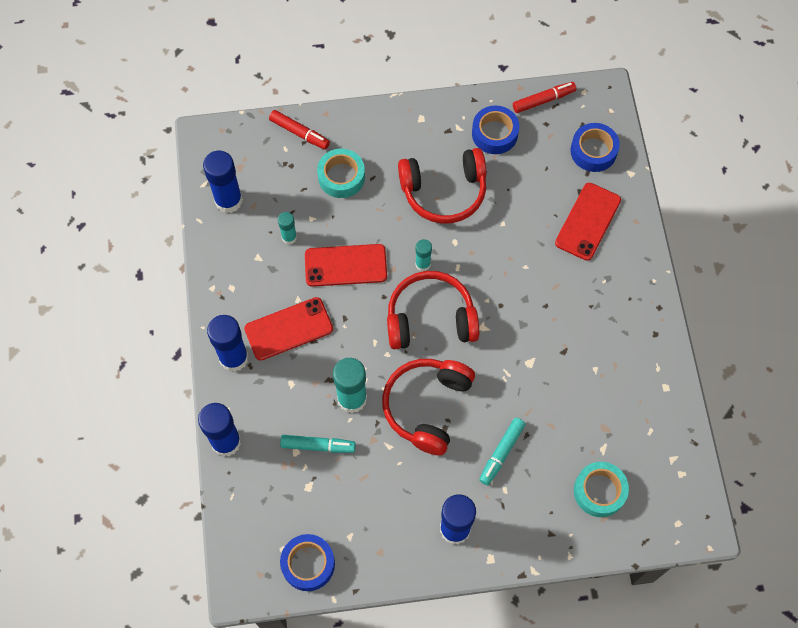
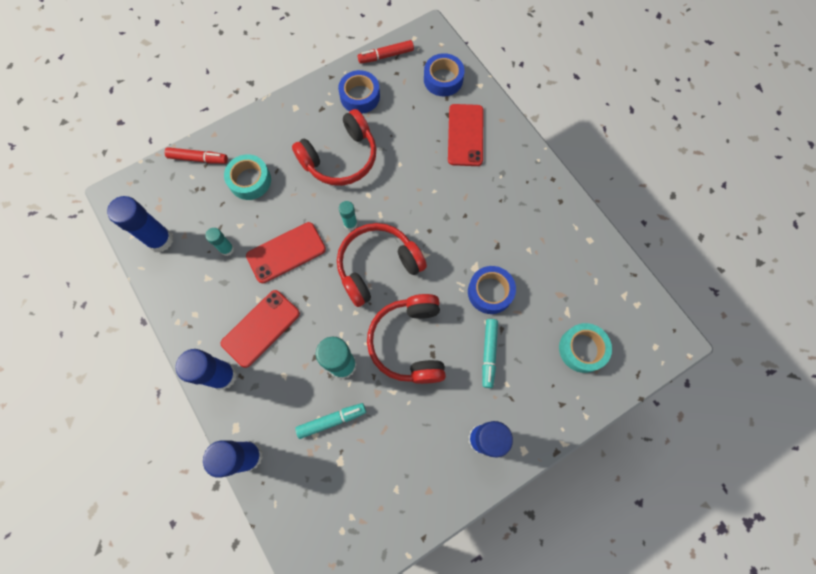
camera: 25 degrees left, 5 degrees up
blue tape [280,534,335,591] -> blue tape moved to [468,266,516,314]
red marker [513,82,576,113] -> red marker turned 150 degrees counterclockwise [358,40,414,64]

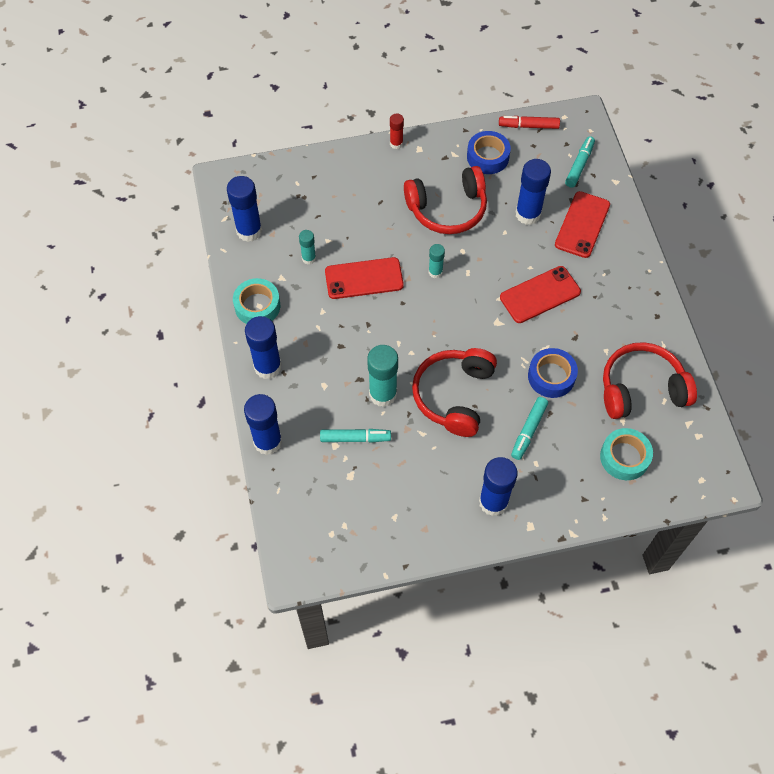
camera: 20 degrees right, 10 degrees down
red marker [165,147,228,164] -> none
red phone [220,290,300,368] -> red phone moved to [500,266,581,323]
turquoise tape [224,154,271,200] -> turquoise tape moved to [233,278,280,324]
red headphones [337,223,427,307] -> red headphones moved to [603,342,697,419]
blue tape [424,53,465,96] -> turquoise marker [565,136,595,188]
none -> red glue stick [390,114,404,149]
none -> blue glue stick [516,159,551,225]

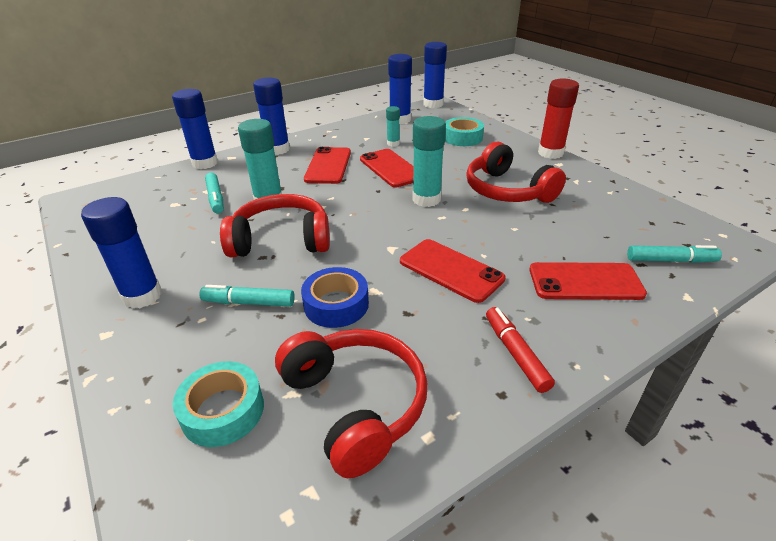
camera: 70 degrees right, 25 degrees down
turquoise tape [233,278,280,324] -> turquoise tape moved to [445,117,484,146]
red glue stick [390,114,404,149] -> red glue stick [538,79,579,159], size x1.84
turquoise glue stick [429,244,445,278] -> turquoise glue stick [412,116,446,207], size x1.84
blue tape [467,131,511,174] -> none
red marker [499,116,560,129] -> red marker moved to [486,307,555,393]
blue glue stick [516,159,551,225] -> blue glue stick moved to [423,42,447,108]
none -> red phone [304,147,351,184]

